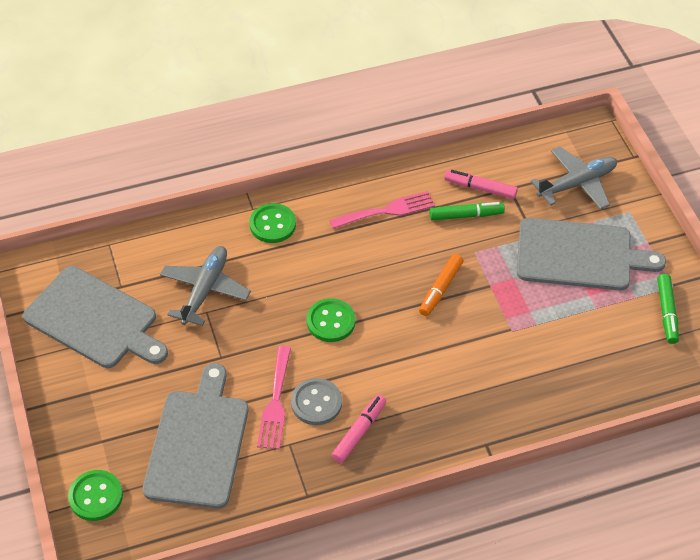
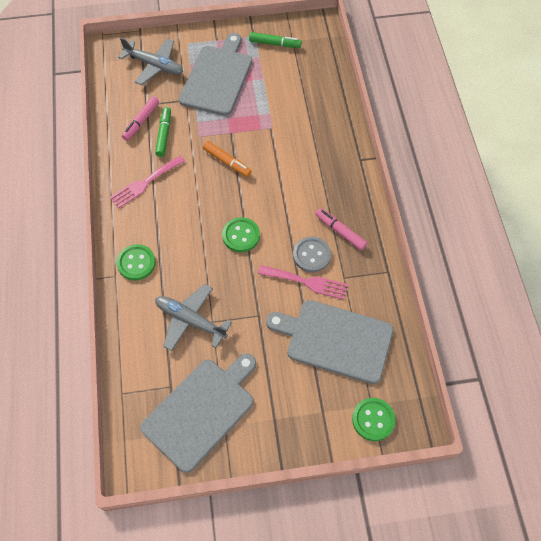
camera: 80 degrees left, 10 degrees up
pink fork [329,191,435,229] -> pink fork turned 120 degrees counterclockwise [110,155,185,208]
grey plane [531,146,617,210] -> grey plane turned 135 degrees clockwise [118,38,183,85]

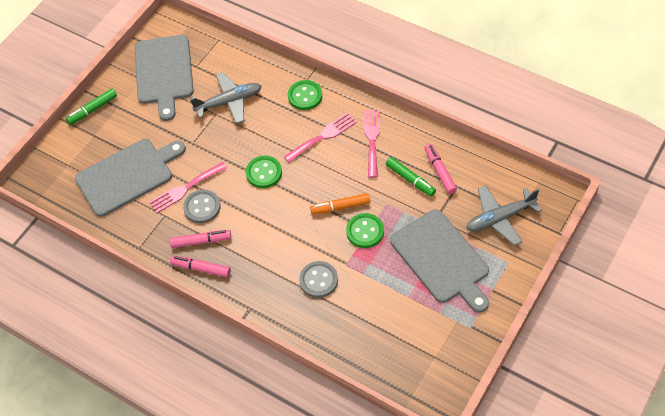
camera: 135 degrees right, 5 degrees down
green marker [249,32,302,48] -> green marker moved to [66,89,117,125]
green button [352,398,396,441] -> green button moved to [346,213,384,248]
none -> pink marker [170,255,231,277]
none -> pink fork [284,112,357,163]
none -> grey button [299,261,338,298]

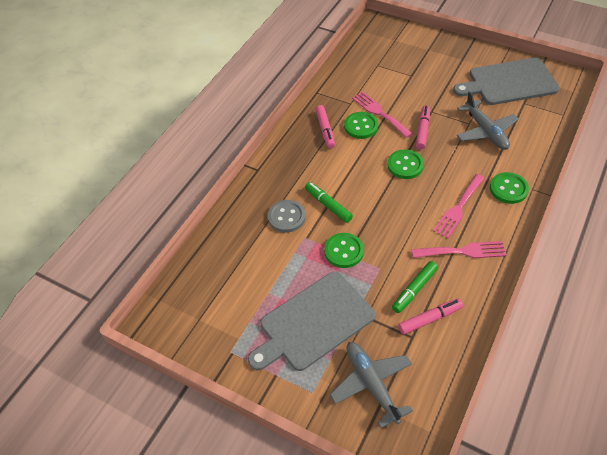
camera: 85 degrees right, 5 degrees down
green marker [66,89,117,125] -> green marker moved to [305,182,353,223]
grey cutting board [75,139,186,217] -> none
pink marker [170,255,231,277] -> pink marker moved to [416,105,430,150]
grey button [183,190,221,223] -> green button [344,112,378,139]
pink fork [284,112,357,163] -> pink fork turned 75 degrees clockwise [433,174,485,238]
orange marker [310,193,370,214] -> none

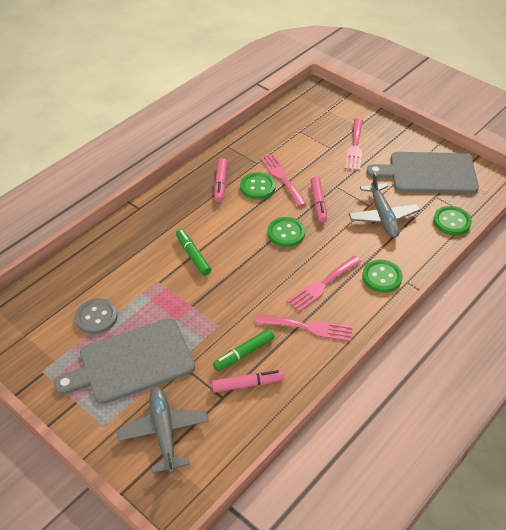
camera: 10 degrees right, 5 degrees down
grey button [268,200,306,233] -> grey button moved to [75,298,118,334]
green button [324,233,364,268] -> green button moved to [433,206,472,235]
pink marker [416,105,430,150] -> pink marker turned 150 degrees clockwise [311,177,327,223]
none -> pink fork [345,119,363,171]

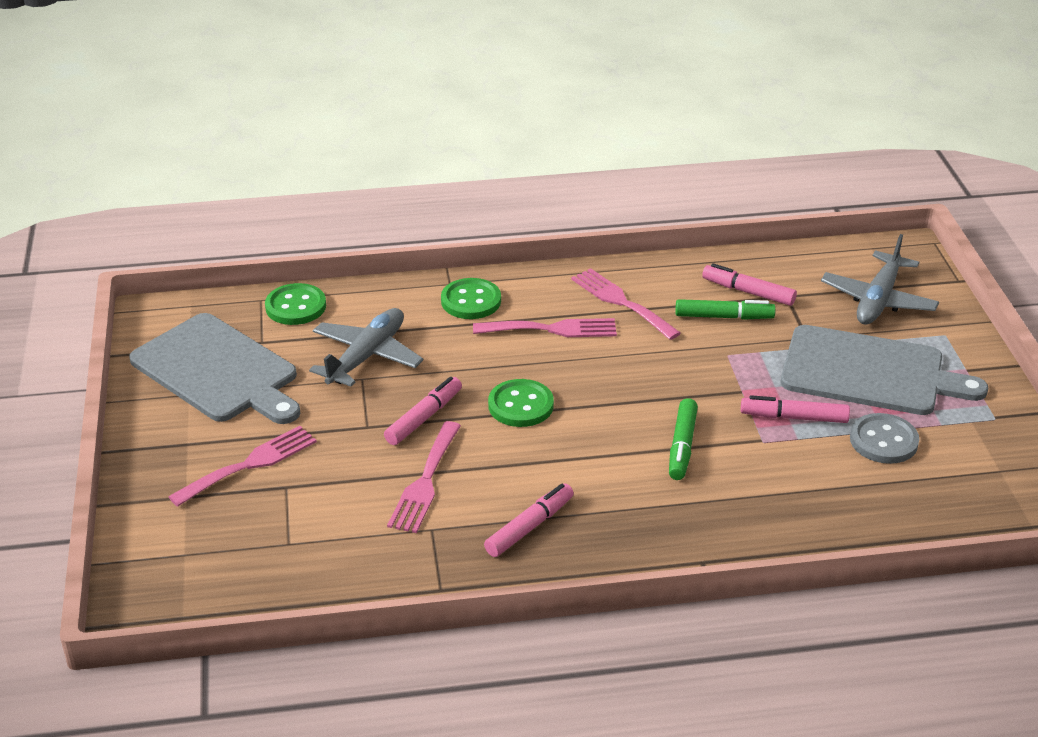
camera: 140 degrees left, 10 degrees down
green button [240,172,276,200] -> none
none -> pink marker [741,395,850,423]

